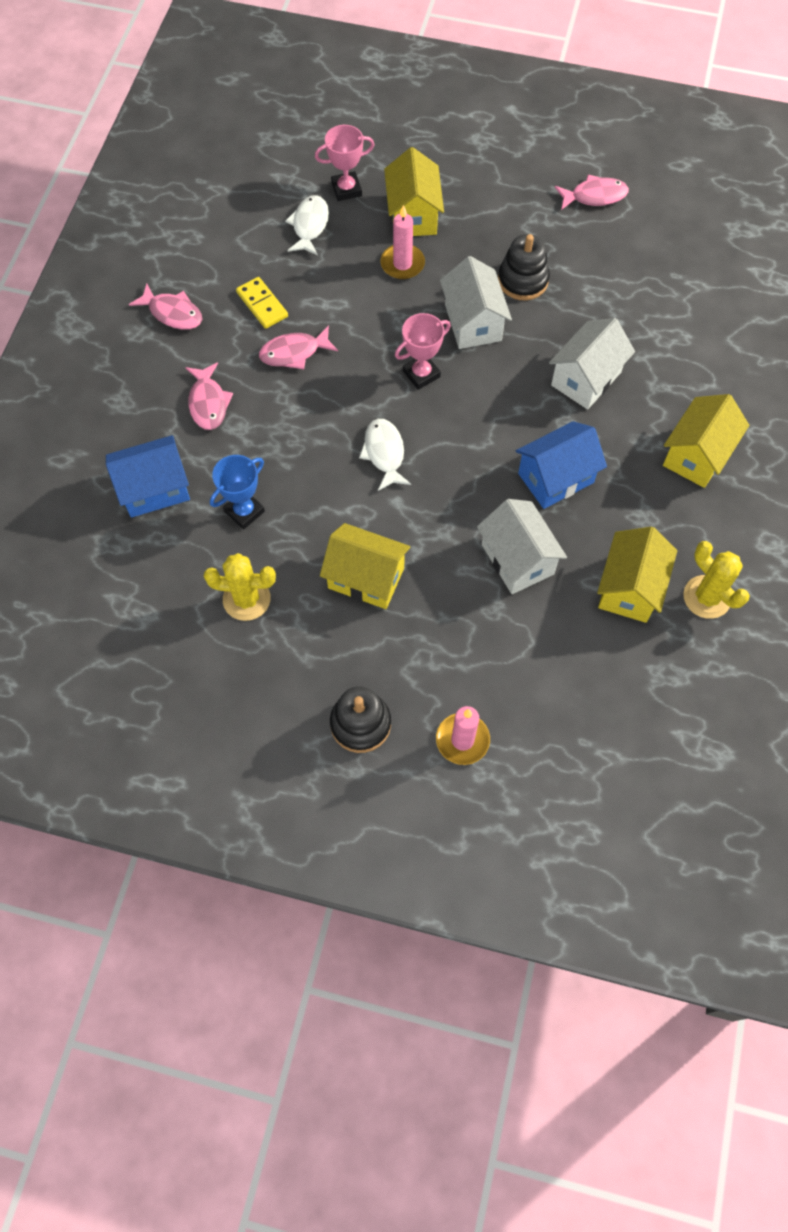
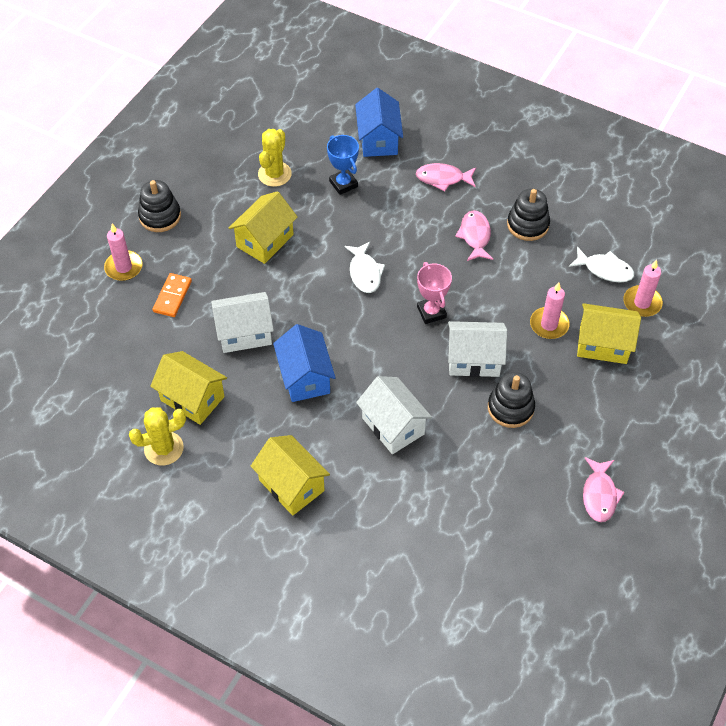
camera: 105 degrees right, 10 degrees down
pink fish [129,284,202,330] -> none
yellow domino [236,277,288,329] -> black stacking toy [507,189,550,241]
pink trophy [315,125,374,201] -> pink candle [623,260,663,317]
white fish [359,419,411,491] -> white fish turned 75 degrees clockwise [344,242,385,293]
none -> orange domino [152,273,192,317]

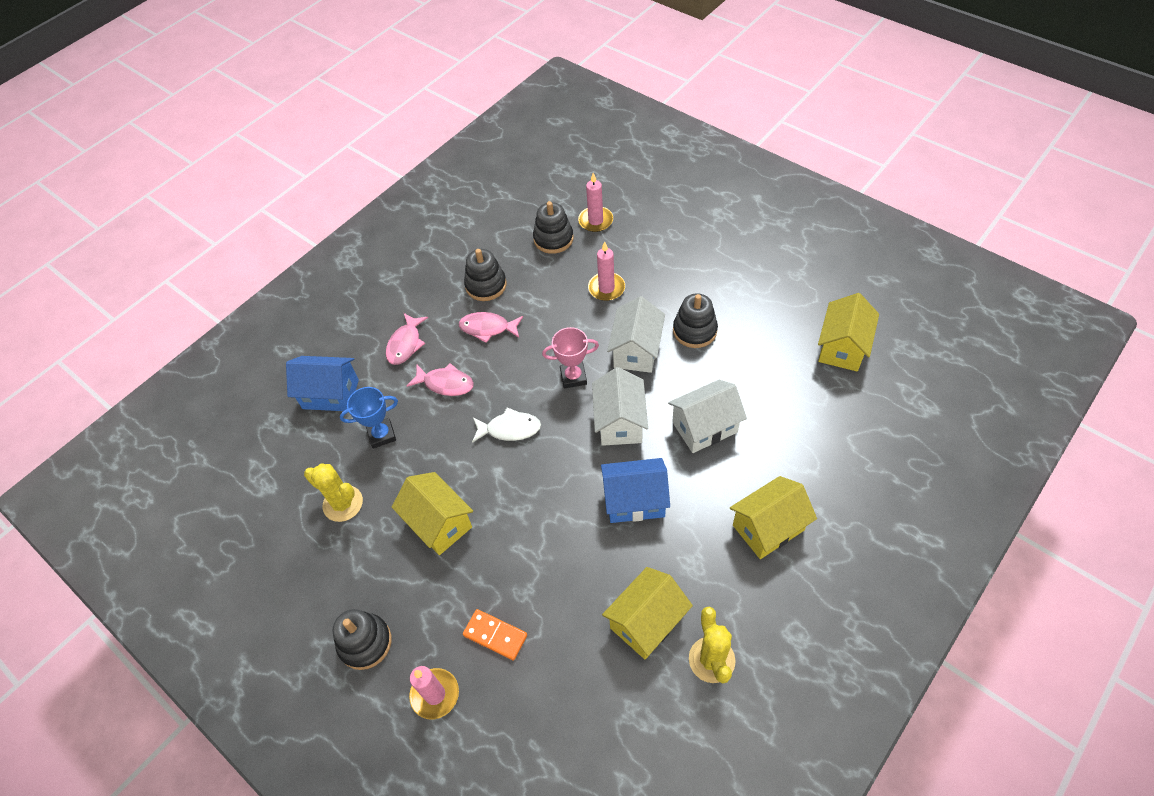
camera: 75 degrees left, 0 degrees up
white house [211,292,274,353] -> white house moved to [592,367,648,446]
white fish [569,247,634,283] -> black stacking toy [533,201,574,254]
yellow house [577,303,641,364] -> yellow house moved to [818,293,879,371]
pink fish [583,457,625,522] -> pink fish moved to [407,363,474,396]

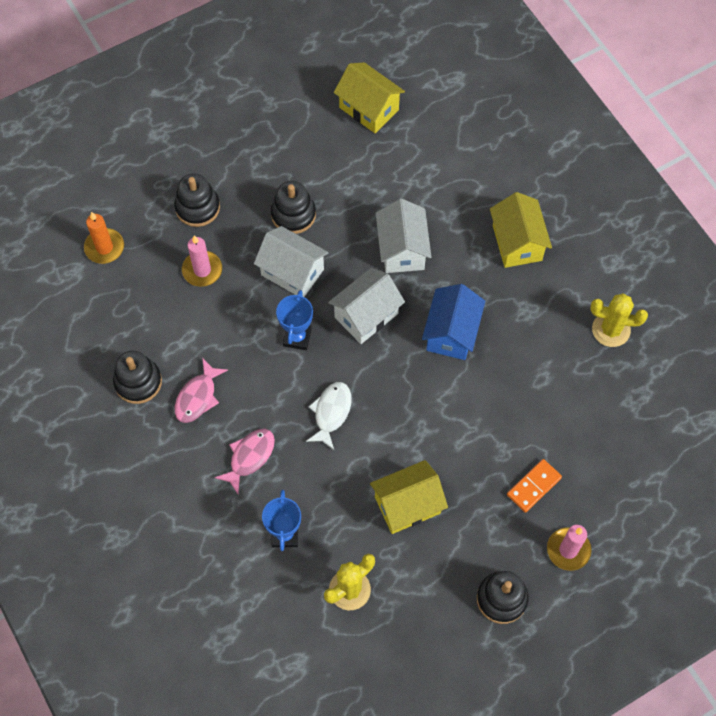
camera: 75 degrees left, 10 degrees up
blue house [286,356,359,411] -> none
pink fish [386,313,428,365] -> none
black stacking toy [533,201,574,254] -> black stacking toy moved to [174,173,220,227]
pink trophy [542,327,599,389] -> blue trophy [276,290,313,350]
pink candle [578,173,613,232] -> orange candle [84,212,124,264]
white house [592,367,648,446] -> white house turned 60 degrees counterclockwise [328,268,405,344]
yellow house [602,567,693,659] -> none

